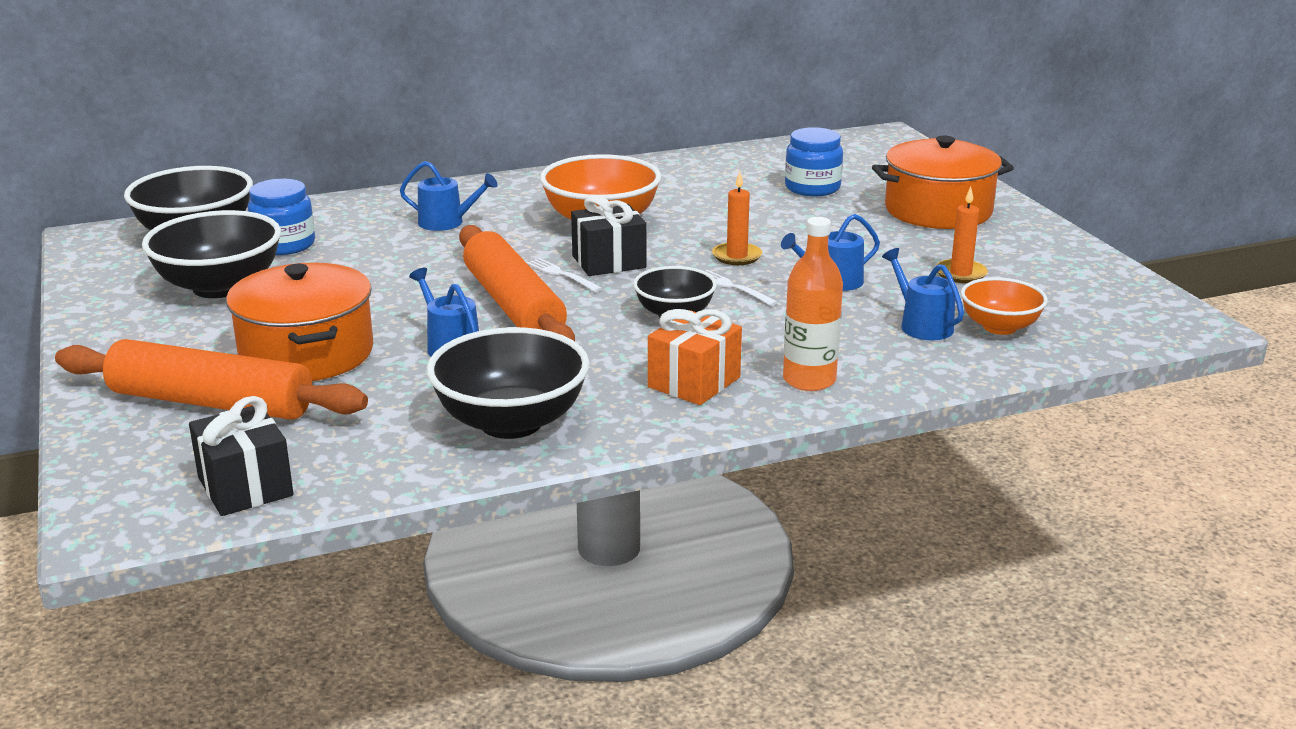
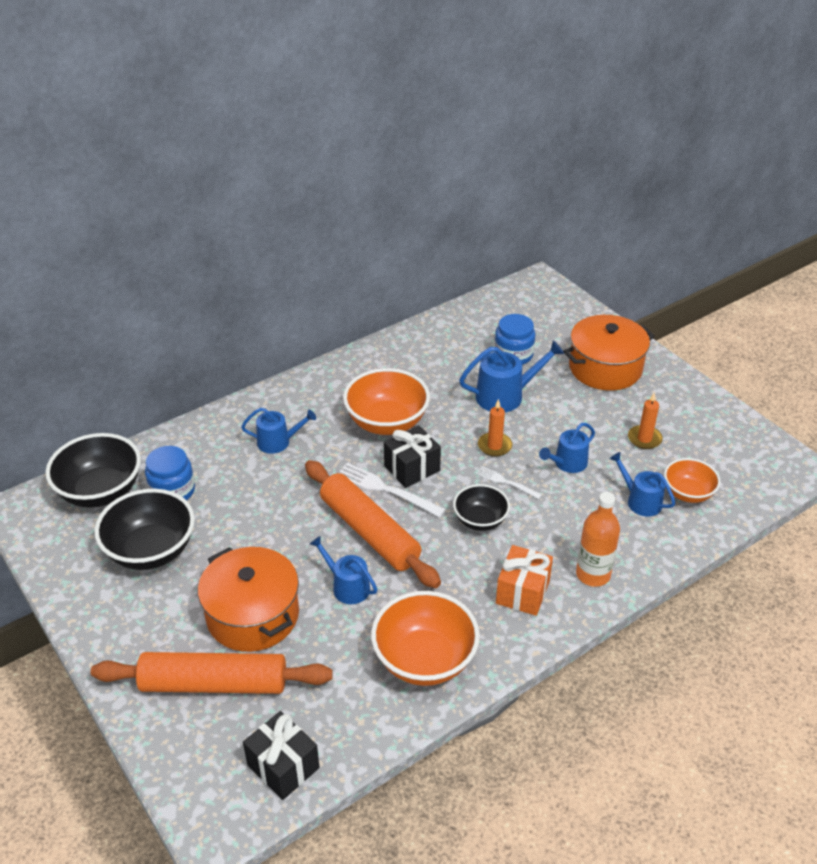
camera: 15 degrees left, 15 degrees up
black bowl [427,327,589,439] -> orange bowl [371,591,480,686]
white fork [526,258,602,292] -> white fork [339,463,446,517], size x1.69
none -> blue watering can [459,340,564,412]

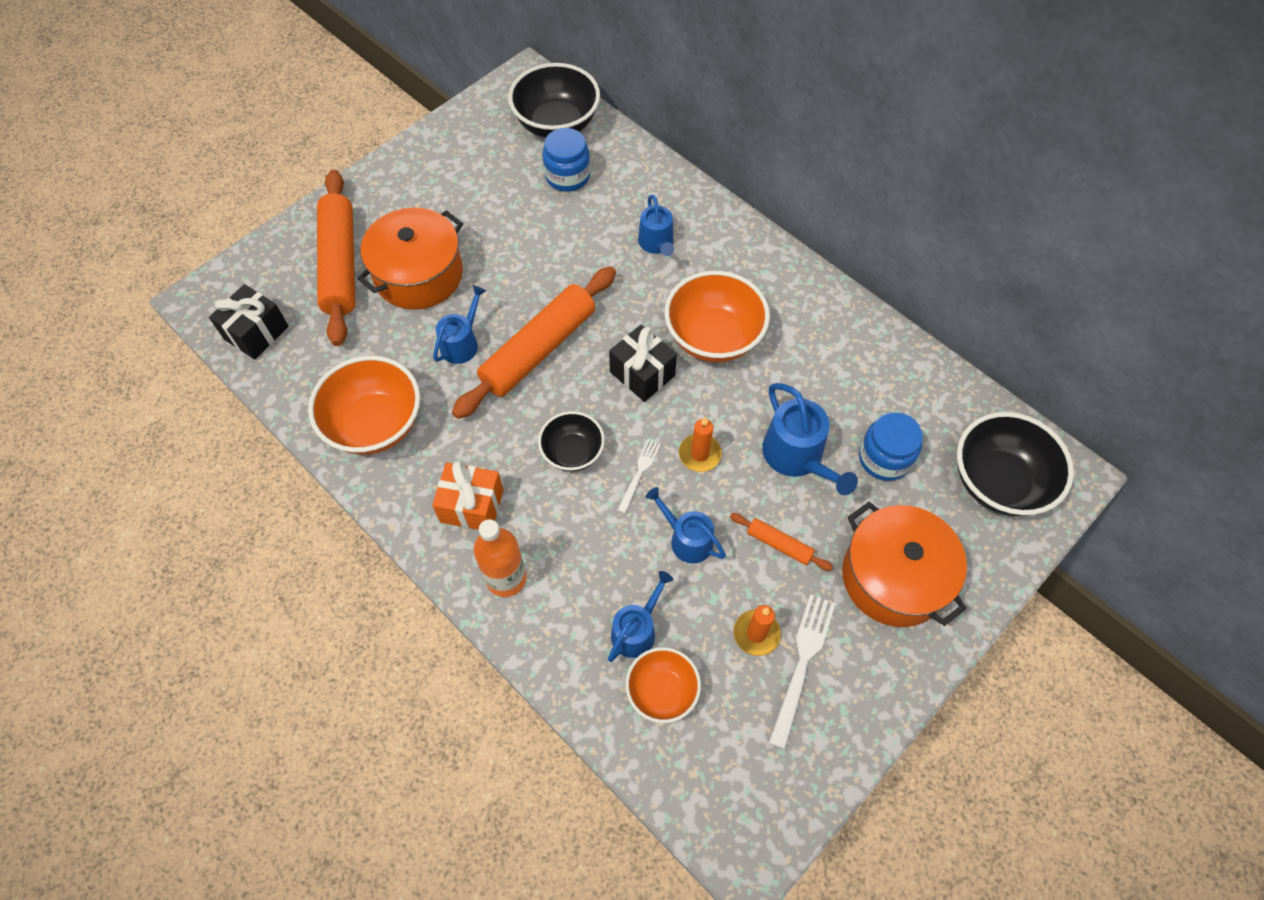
camera: 80 degrees right, 20 degrees up
black bowl [94,489,195,570] -> black bowl moved to [957,412,1074,516]
white fork [339,463,446,517] -> white fork moved to [769,594,836,749]
none -> orange rolling pin [730,513,833,571]

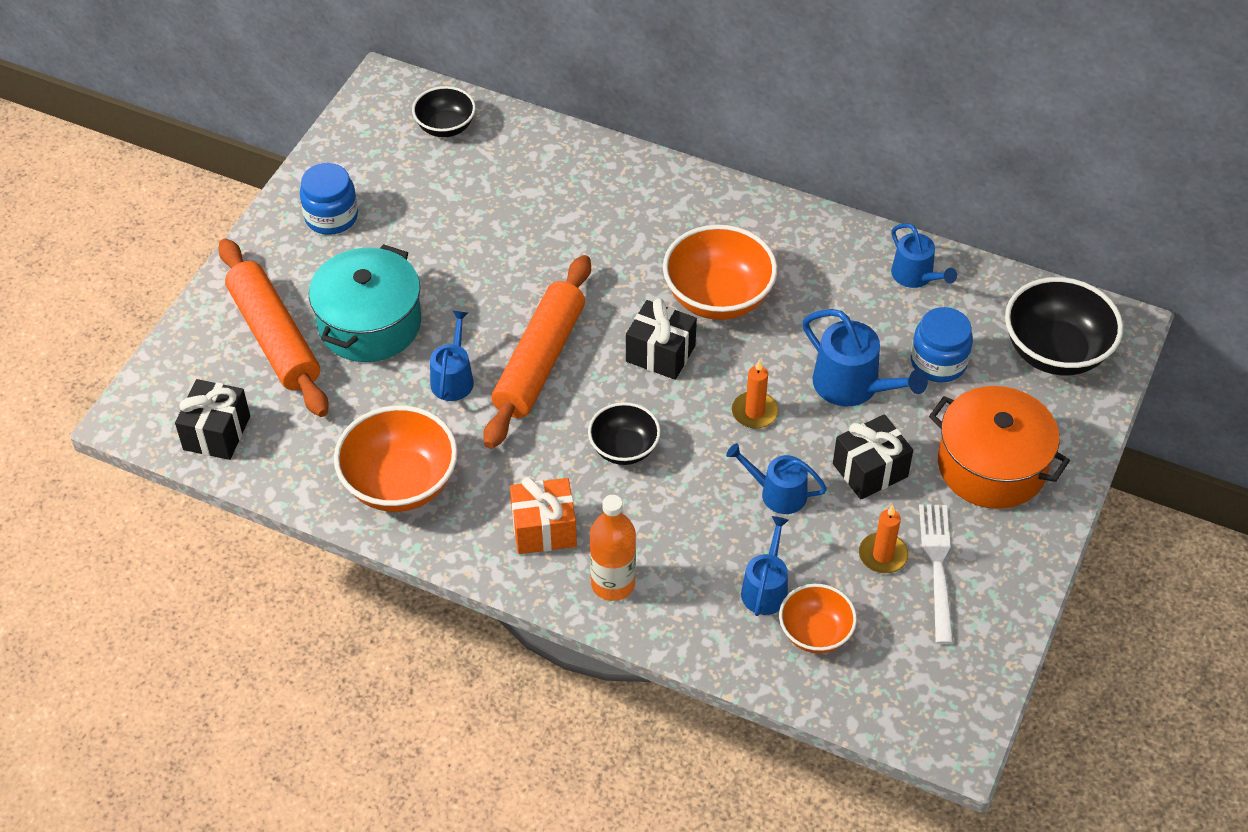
camera: 20 degrees left, 10 degrees down
orange pot [357,207,463,310] -> turquoise pot [309,244,421,362]
black bowl [508,63,600,138] -> black bowl [412,86,476,137], size x0.60
blue jar [543,128,590,192] -> blue jar moved to [300,163,358,235]
white fork [617,439,661,514] -> none
blue watering can [638,195,674,256] -> blue watering can moved to [891,223,957,288]
orange rolling pin [730,513,833,571] -> black gift [833,414,913,500]

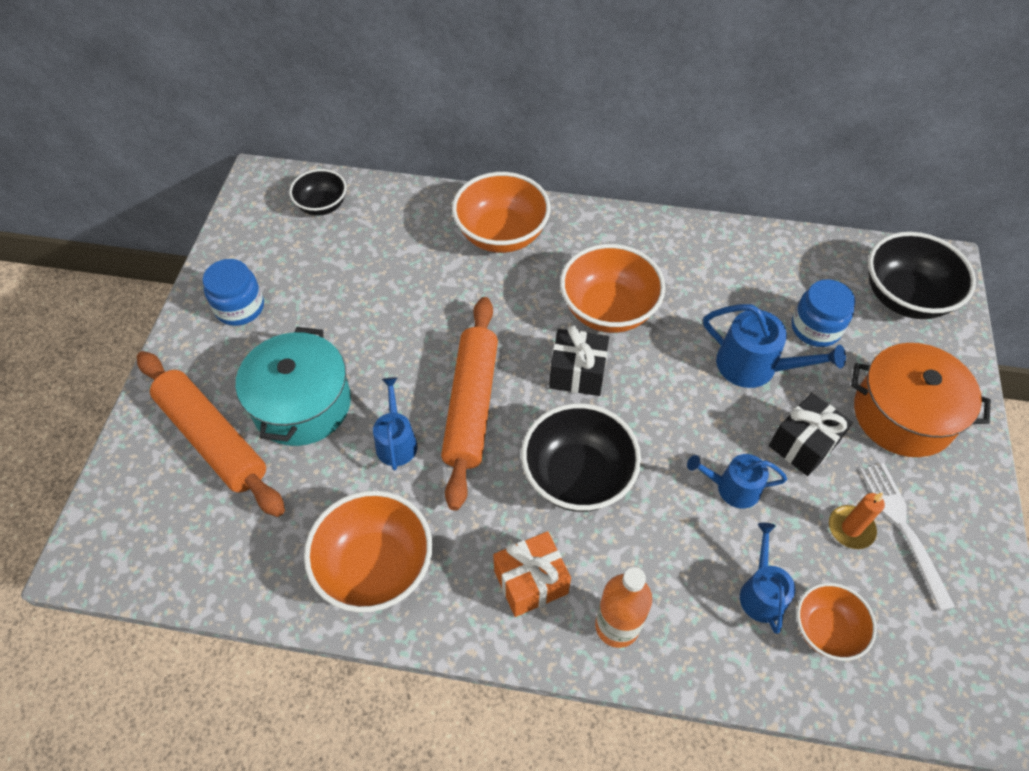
camera: 15 degrees left, 5 degrees up
black gift [175,379,250,460] -> none
black bowl [588,402,661,465] -> black bowl [521,403,641,512], size x1.66
orange candle [732,359,779,428] -> none
blue watering can [891,223,957,288] -> none
none -> orange bowl [452,172,551,253]

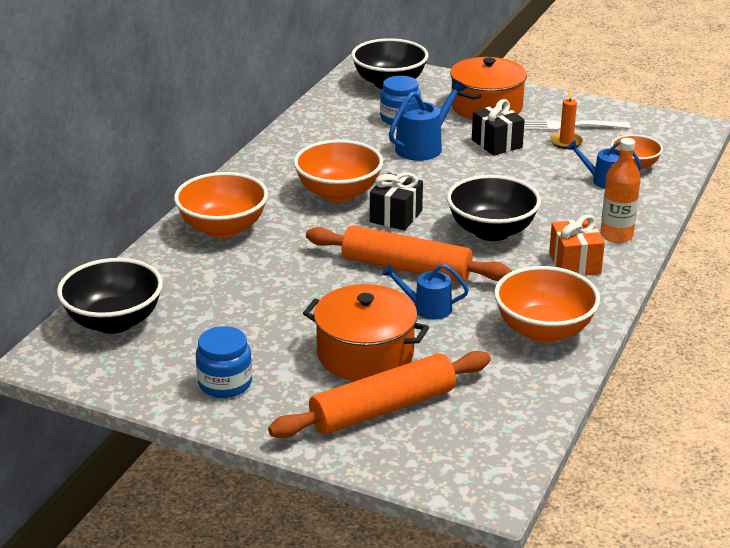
camera: 75 degrees left, 25 degrees down
turquoise pot [236,327,351,446] -> orange pot [303,284,429,381]
black bowl [289,169,347,216] -> black bowl [57,258,163,334], size x1.66
blue watering can [687,454,787,509] -> none

